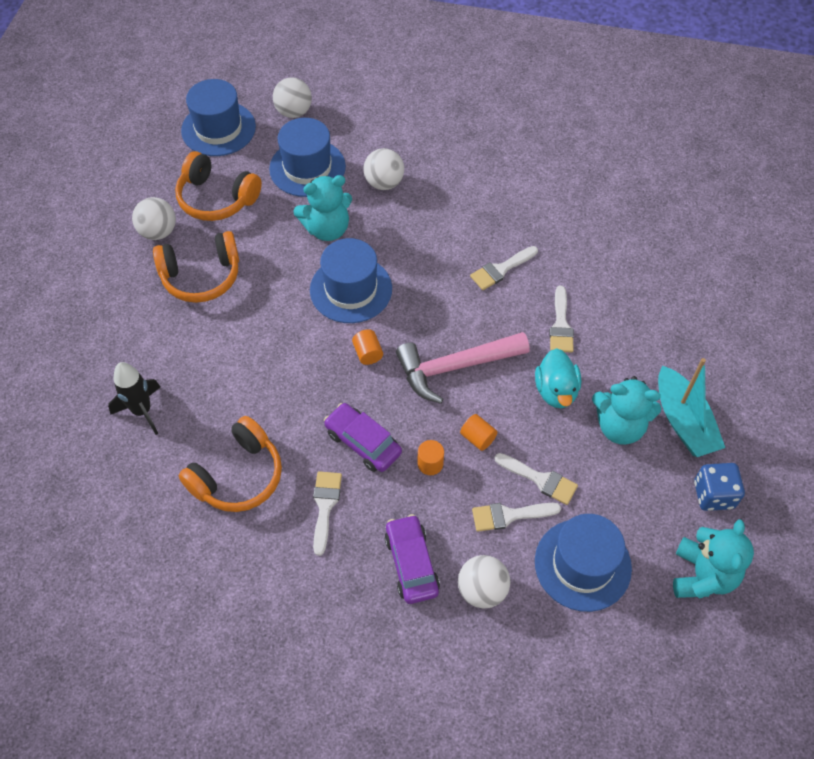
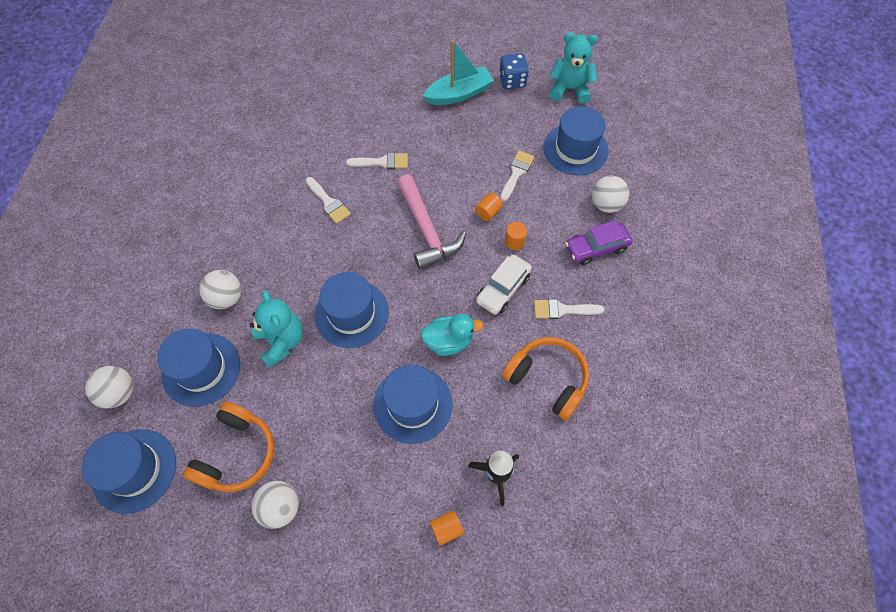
camera: 95 degrees left, 5 degrees up
orange headphones [153,231,239,303] -> none
purple car [324,403,402,472] -> white car [476,254,532,315]
orange cylinder [352,329,383,365] -> orange cylinder moved to [430,510,464,546]
white brush [472,503,561,532] -> none
turquoise duck [535,348,581,408] -> turquoise duck moved to [421,314,483,356]
turquoise teddy bear [592,376,662,445] -> none
none -> blue hat [373,364,453,444]

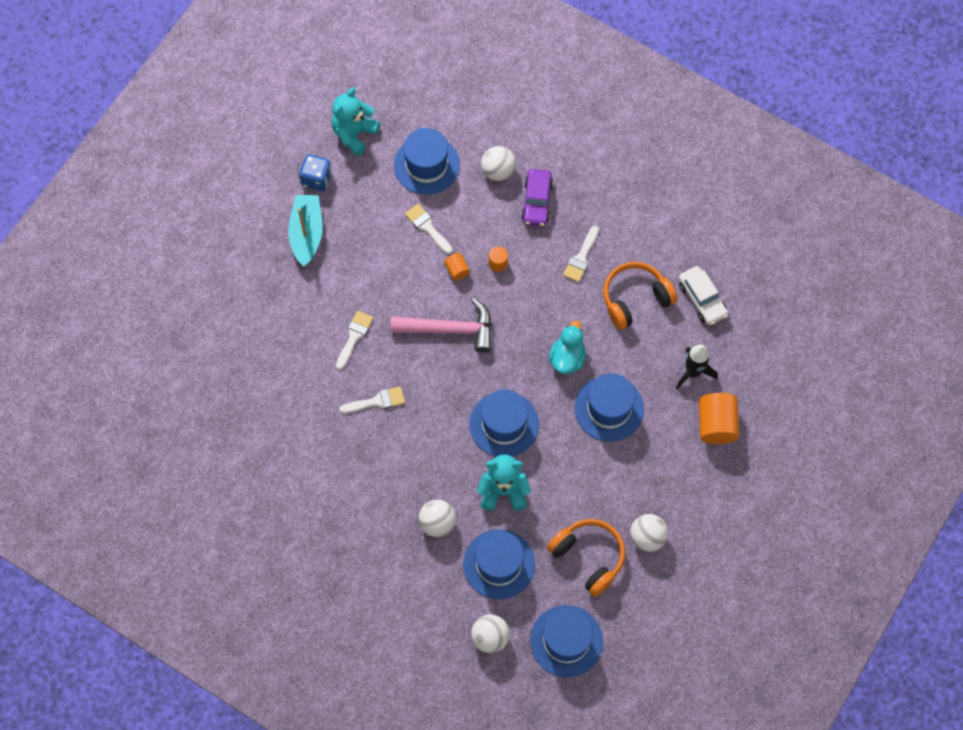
camera: 65 degrees left, 5 degrees up
orange cylinder [430,510,464,546] -> orange cylinder [699,393,739,444], size x1.94
white car [476,254,532,315] -> white car moved to [679,266,728,325]

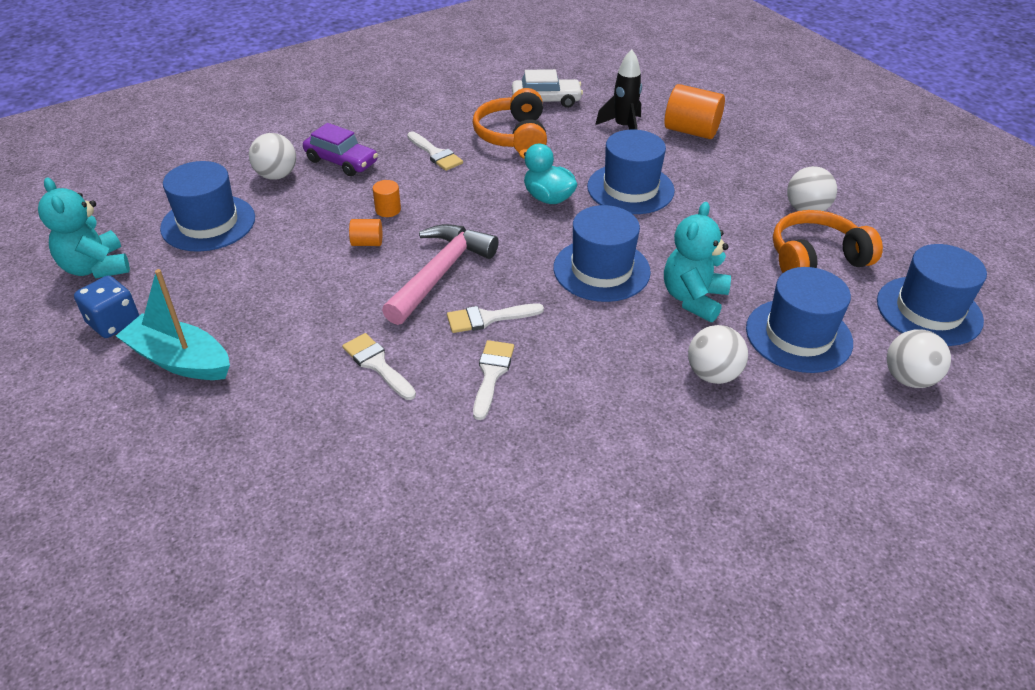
camera: 65 degrees left, 25 degrees down
white brush [405,204,453,254] -> white brush moved to [447,303,544,333]

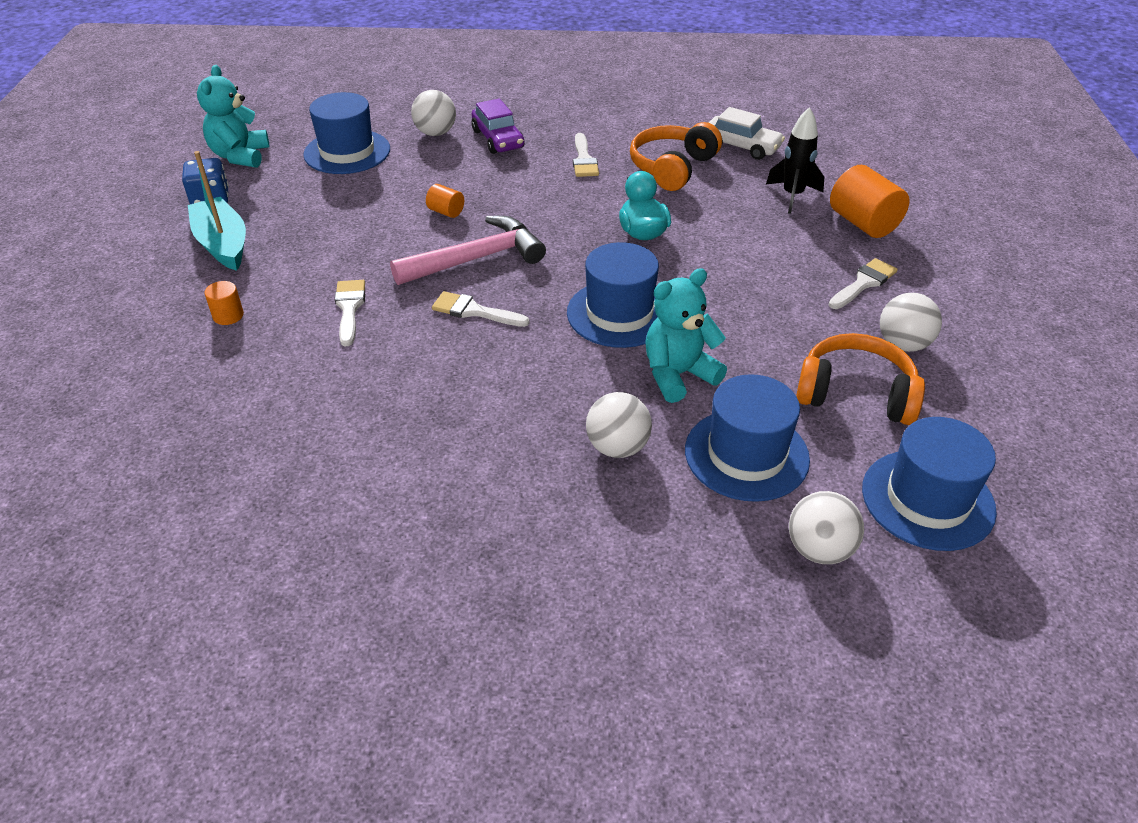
camera: 35 degrees right, 0 degrees up
orange cylinder [373,180,401,217] -> orange cylinder moved to [205,281,244,325]
white brush [473,340,514,420] -> white brush moved to [829,258,898,309]
blue hat [587,130,675,214] -> none

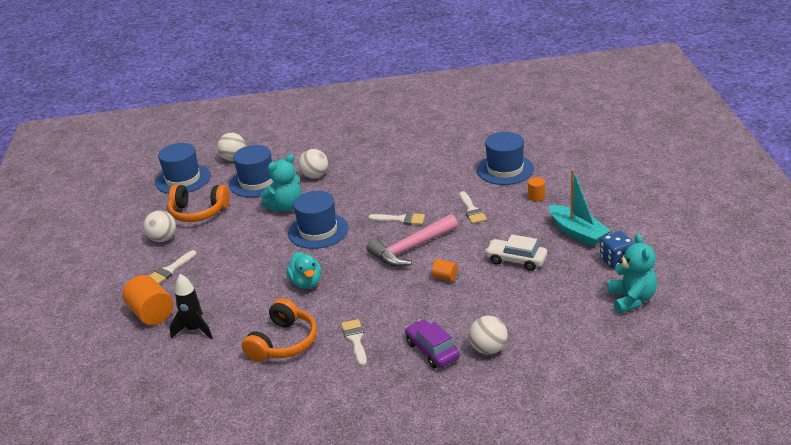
camera: 175 degrees right, 10 degrees down
blue hat [303,92,390,174] -> blue hat moved to [477,132,534,185]
white car [709,107,785,160] -> white car moved to [485,234,547,271]

